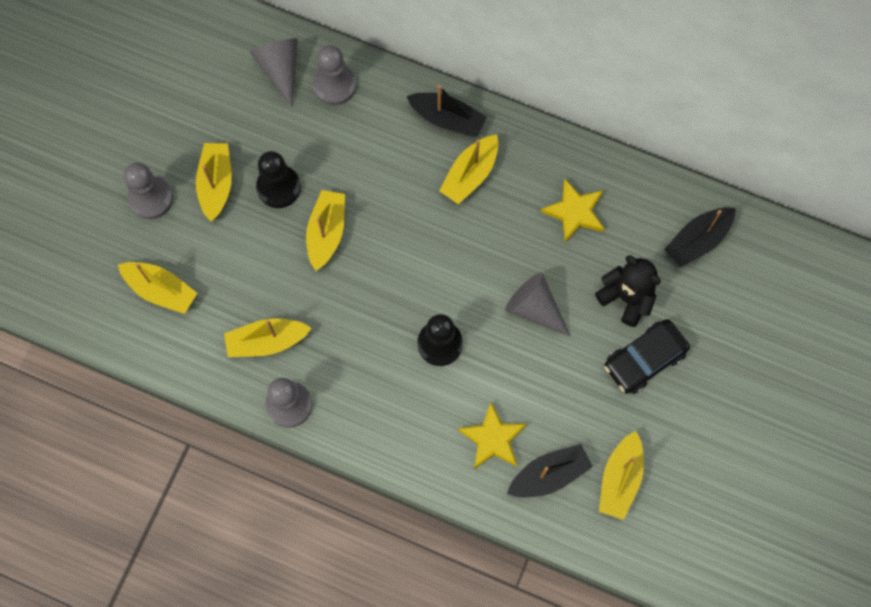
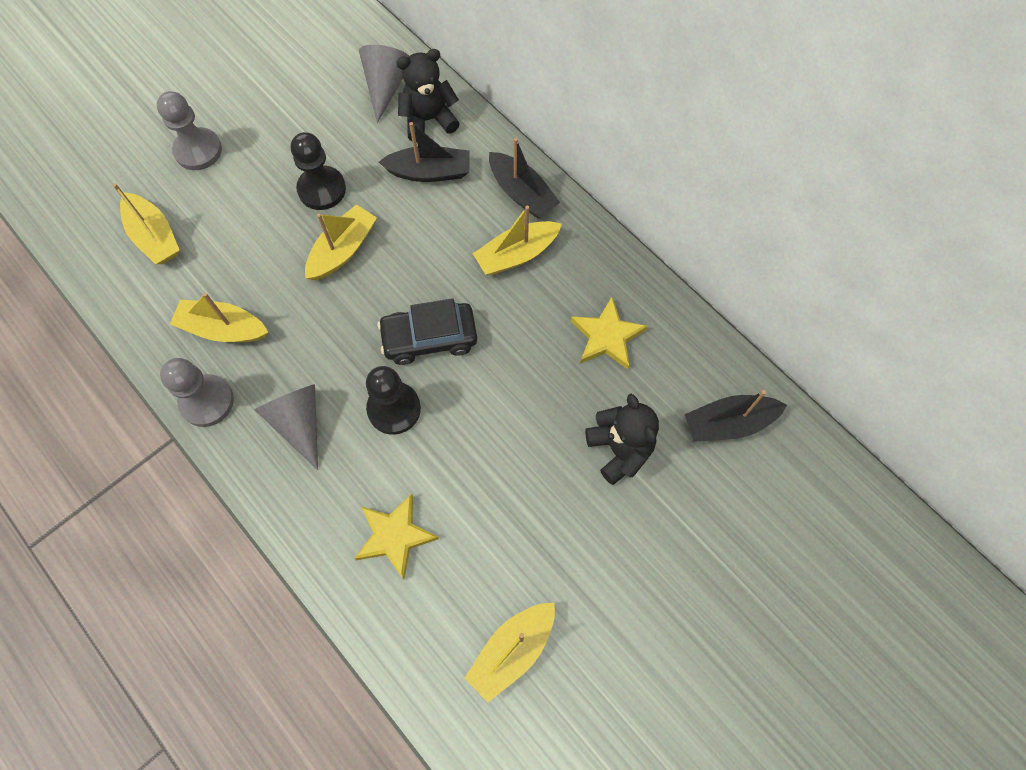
camera: 25 degrees right, 5 degrees down
yellow boat [196,143,232,222] -> none
grey pawn [313,45,356,105] -> black teddy bear [396,49,460,142]
grey cone [505,273,571,337] -> grey cone moved to [255,384,318,470]
black boat [507,444,593,497] -> black boat moved to [379,122,470,182]
black car [605,319,690,394] -> black car moved to [377,298,477,365]

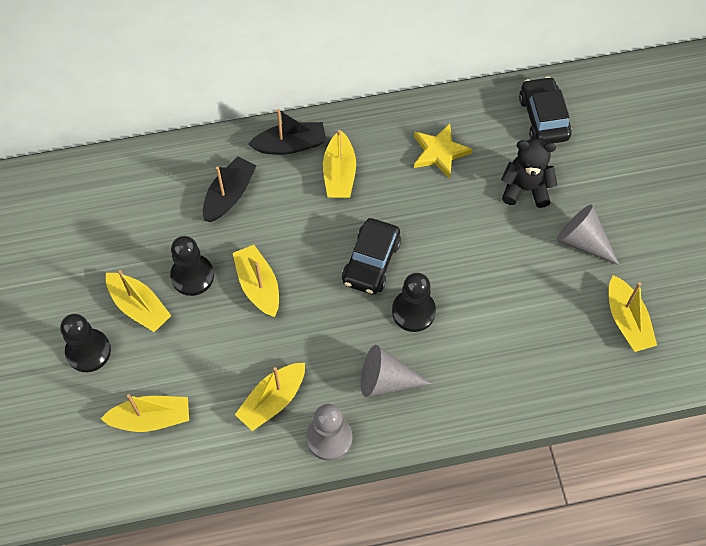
camera: 60 degrees left, 5 degrees down
grey pawn [157,91,222,170] -> black pawn [60,314,111,372]
yellow star [354,494,439,579] -> none
grey cone [359,45,409,123] -> grey cone moved to [557,205,619,265]
black teddy bear [396,49,460,142] -> none
black boat [685,390,787,442] -> black car [519,76,572,143]
none -> yellow boat [106,270,171,332]

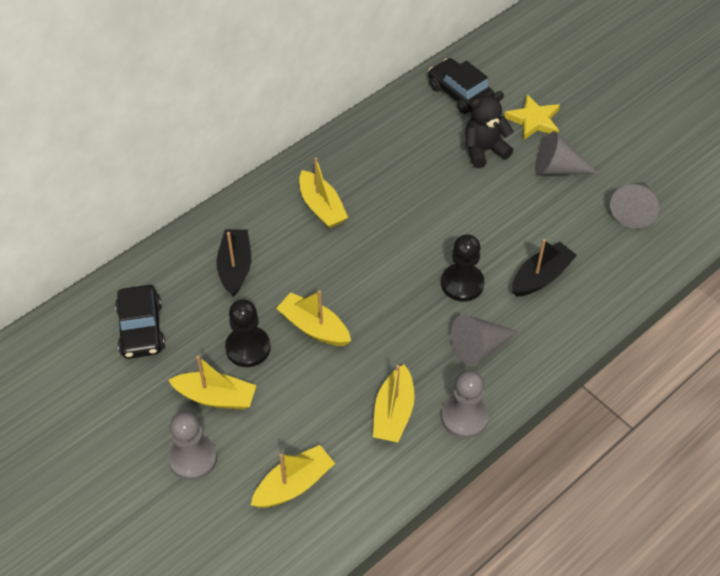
camera: 30 degrees left, 10 degrees down
black pawn [60,314,111,372] -> grey pawn [168,412,217,481]
black boat [248,109,326,155] -> black boat moved to [512,239,577,297]
black car [342,218,401,295] -> black car moved to [115,285,165,359]
yellow star [414,123,472,179] -> yellow star moved to [504,94,560,140]
yellow boat [609,275,657,352] -> grey cone [610,182,659,228]

